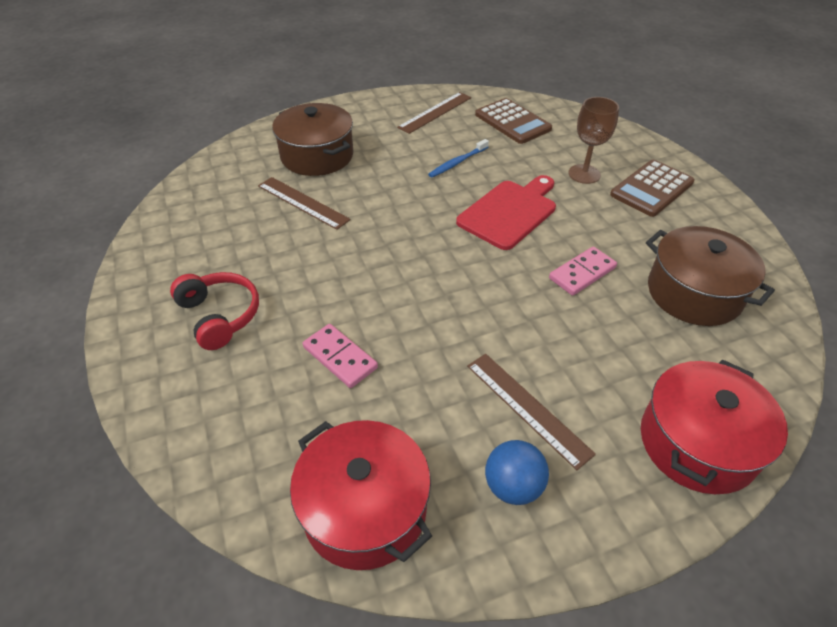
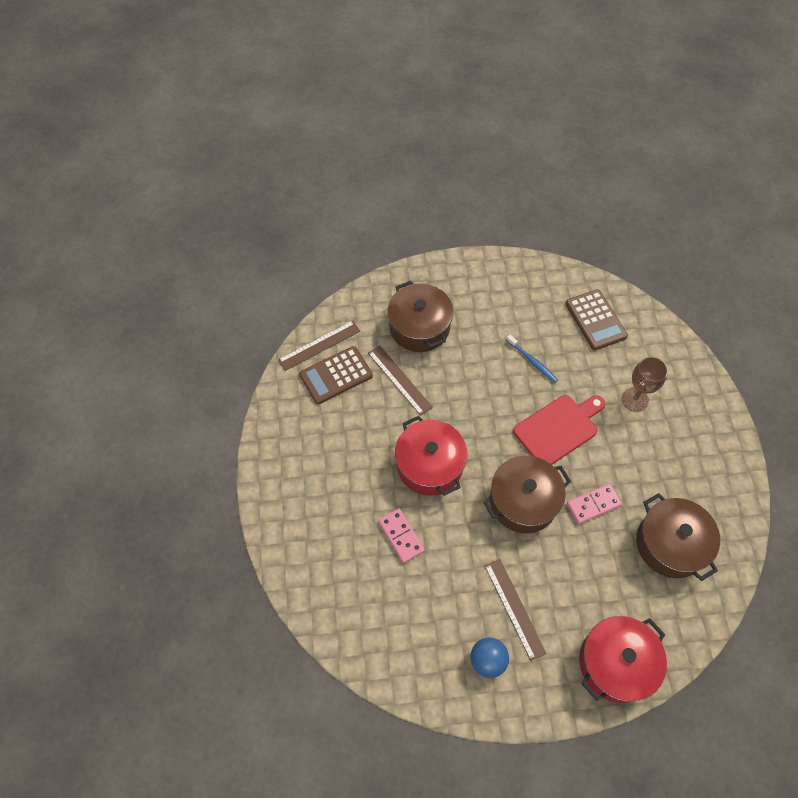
camera: 15 degrees right, 15 degrees up
red headphones [170,272,259,350] -> none
red pot [290,420,432,570] -> red pot moved to [395,416,468,496]
brown ruler [397,92,471,134] -> brown ruler moved to [278,321,360,371]
blue toothbrush [428,139,489,178] -> blue toothbrush turned 105 degrees counterclockwise [506,335,558,383]
brown calculator [610,160,694,217] -> brown calculator moved to [299,346,373,404]
none -> brown pot [483,456,571,533]

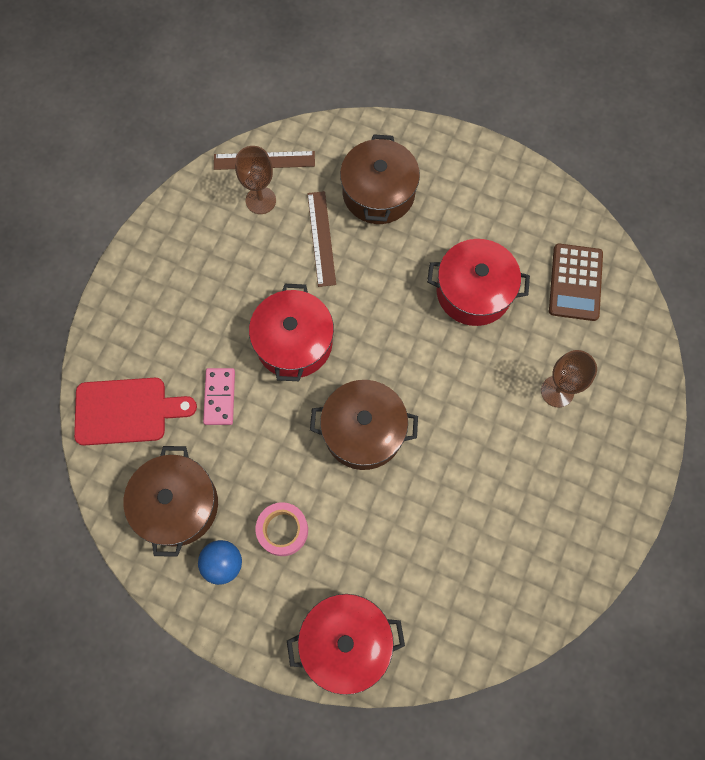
camera: 30 degrees right, 10 degrees up
brown calculator [299,346,373,404] -> brown goblet [235,146,276,214]
brown ruler [484,559,547,661] -> pink tape [256,502,308,556]
blue toothbrush [506,335,558,383] -> red pot [427,239,530,326]
red cutting board [513,395,605,465] -> red cutting board moved to [74,378,197,446]
pink domino [567,484,622,524] -> none
brown pot [636,493,720,581] -> brown pot moved to [124,446,218,557]

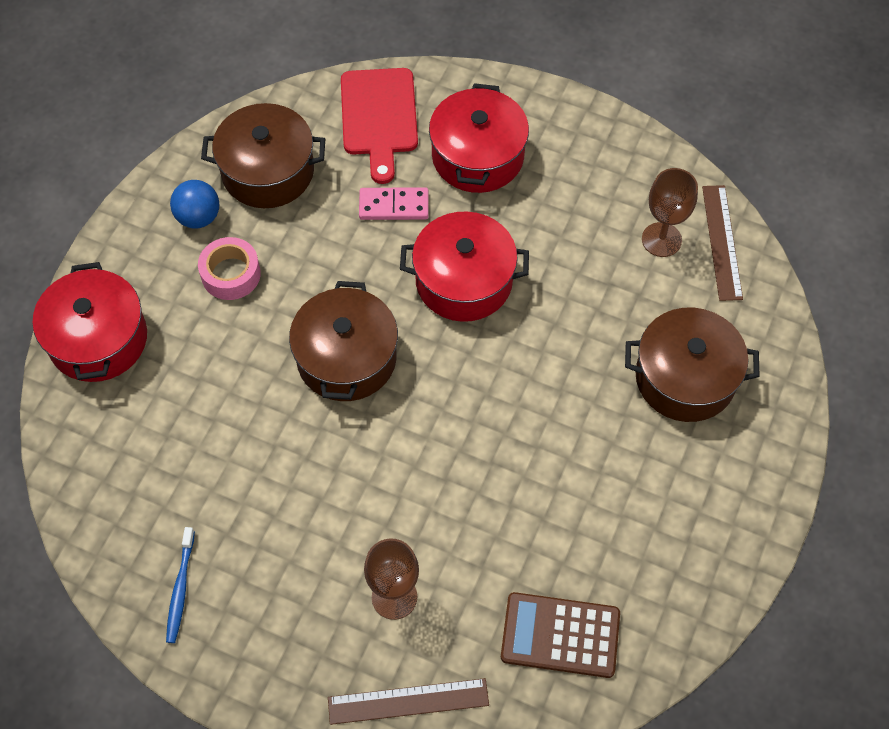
camera: 90 degrees right, 10 degrees down
brown ruler [307,191,336,287] -> brown ruler moved to [328,678,489,725]
red pot [427,239,530,326] -> red pot moved to [429,83,529,193]
none -> blue toothbrush [166,527,195,643]

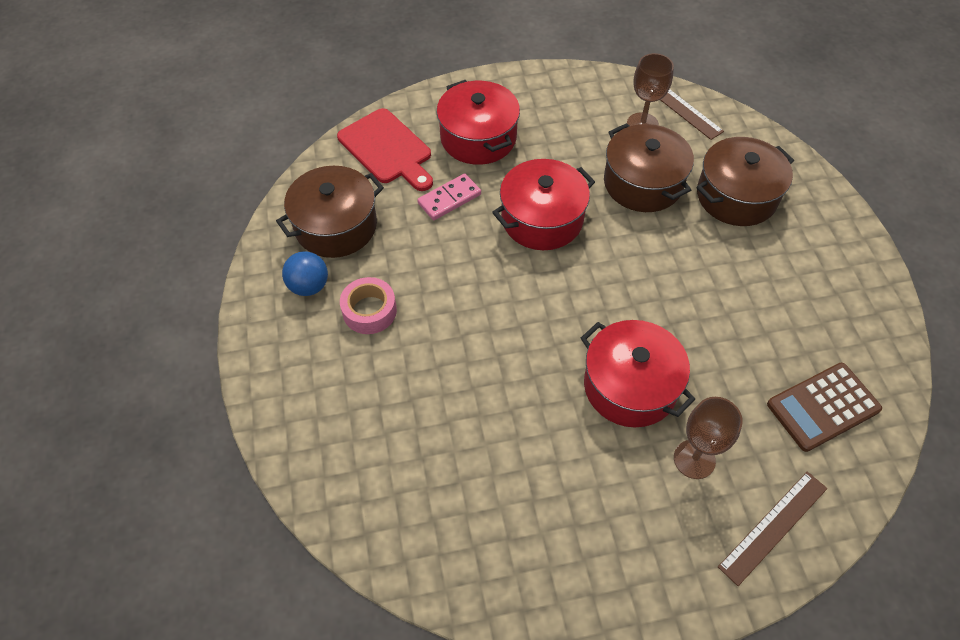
camera: 35 degrees left, 5 degrees down
red pot [33,262,147,382] -> red pot moved to [581,320,695,427]
blue toothbrush [166,527,195,643] -> none
brown pot [289,281,398,401] -> brown pot moved to [604,123,694,212]

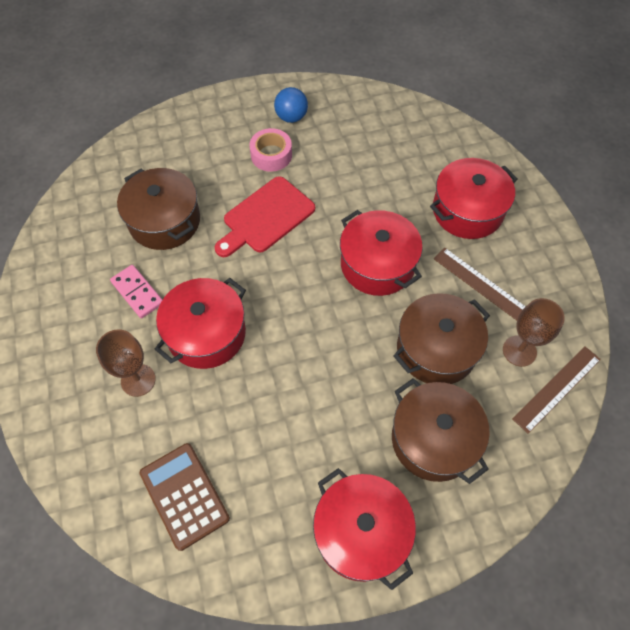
camera: 85 degrees right, 5 degrees up
brown pot [276,166,384,258] -> brown pot moved to [117,168,200,250]
red cutting board [337,108,433,191] -> red cutting board moved to [215,176,315,257]
pink domino [417,173,481,220] -> pink domino moved to [110,265,163,319]
brown ruler [718,471,827,586] -> brown ruler moved to [434,248,526,320]
none -> red pot [313,468,416,590]

